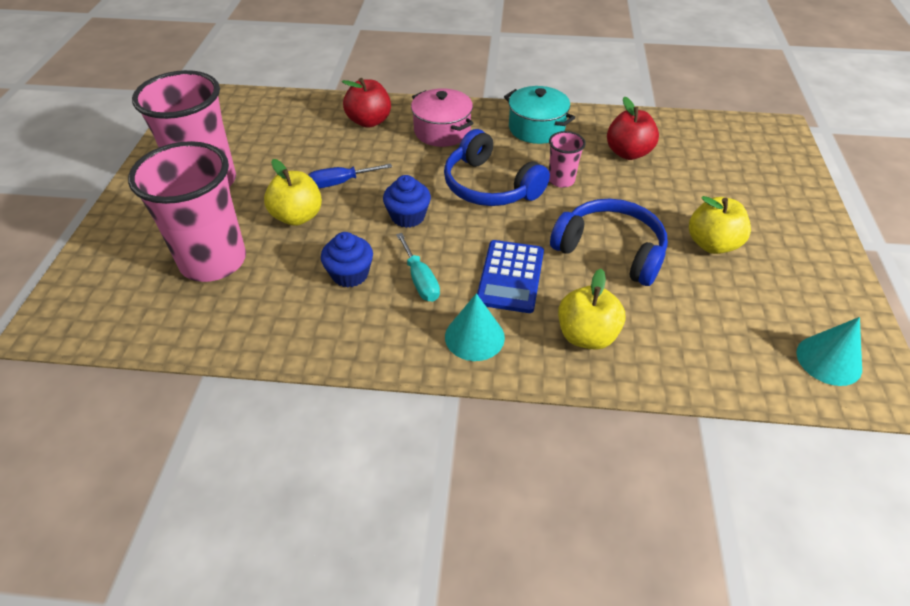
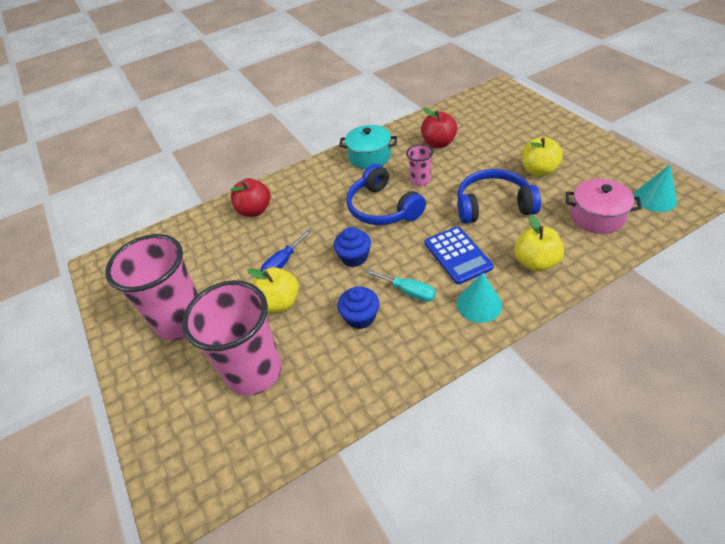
camera: 30 degrees left, 0 degrees up
pink pot [411,88,474,147] -> pink pot moved to [566,179,642,234]
blue headphones [444,129,550,206] -> blue headphones turned 45 degrees clockwise [346,164,426,225]

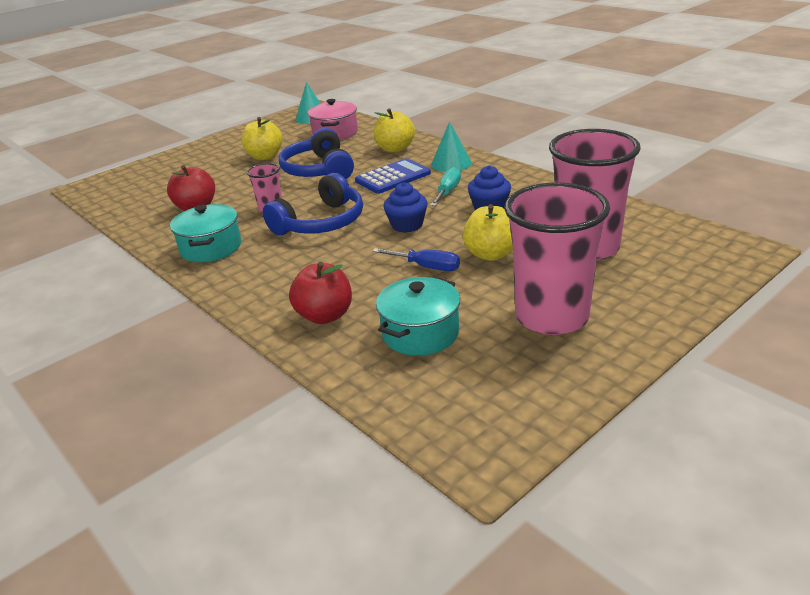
camera: 105 degrees left, 15 degrees down
none -> turquoise pot [376,277,460,356]

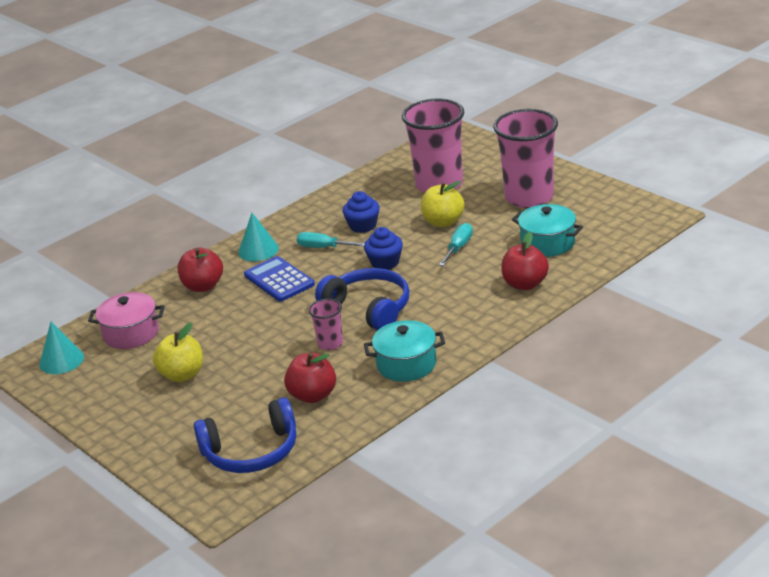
camera: 90 degrees left, 0 degrees up
blue headphones [279,128,354,179] -> blue headphones moved to [194,397,296,473]
blue screwdriver [373,248,460,271] -> turquoise screwdriver [439,223,473,266]
yellow apple [374,108,415,152] -> red apple [178,247,223,292]

